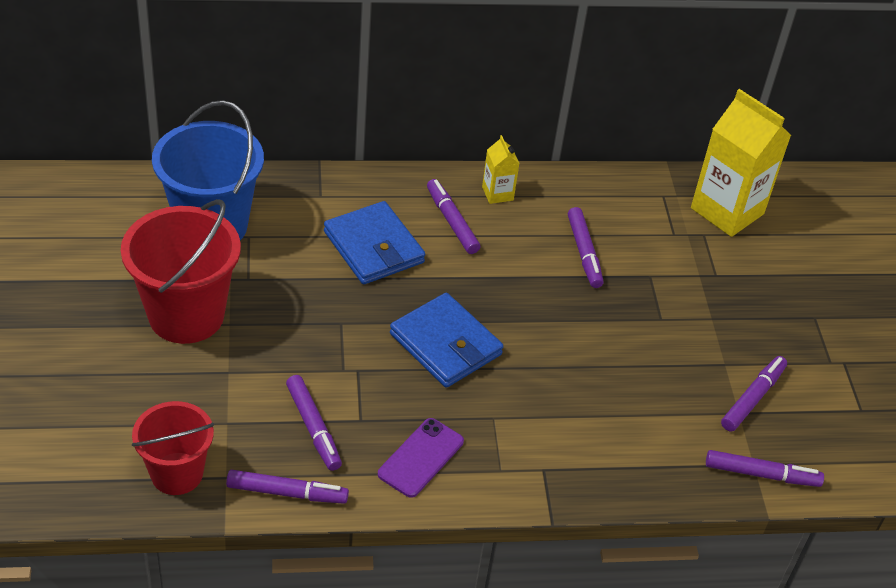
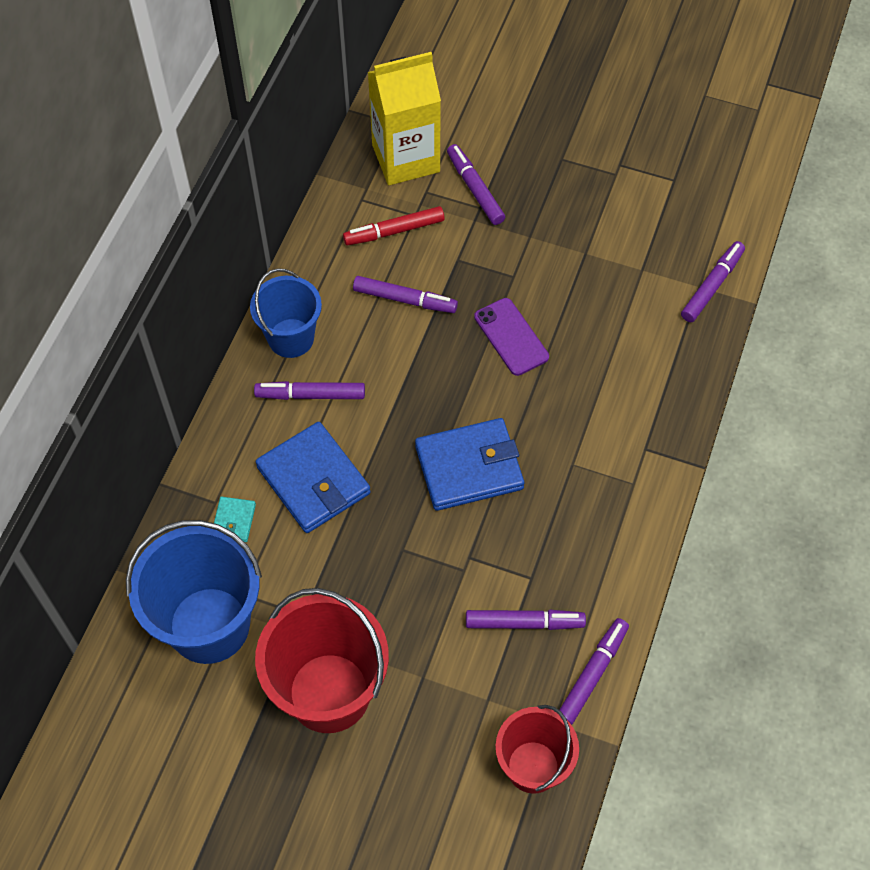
camera: 60 degrees left, 15 degrees up
blue wallet [324,201,425,284] -> blue wallet turned 60 degrees clockwise [256,422,371,533]
purple phone [378,418,464,498] -> purple phone moved to [474,298,549,376]
yellow carton [482,135,520,204] -> blue bucket [250,268,322,358]
purple marker [721,356,787,432] -> purple marker moved to [447,144,505,225]
none -> turquoise wallet [214,497,256,542]
none -> red marker [343,206,445,246]

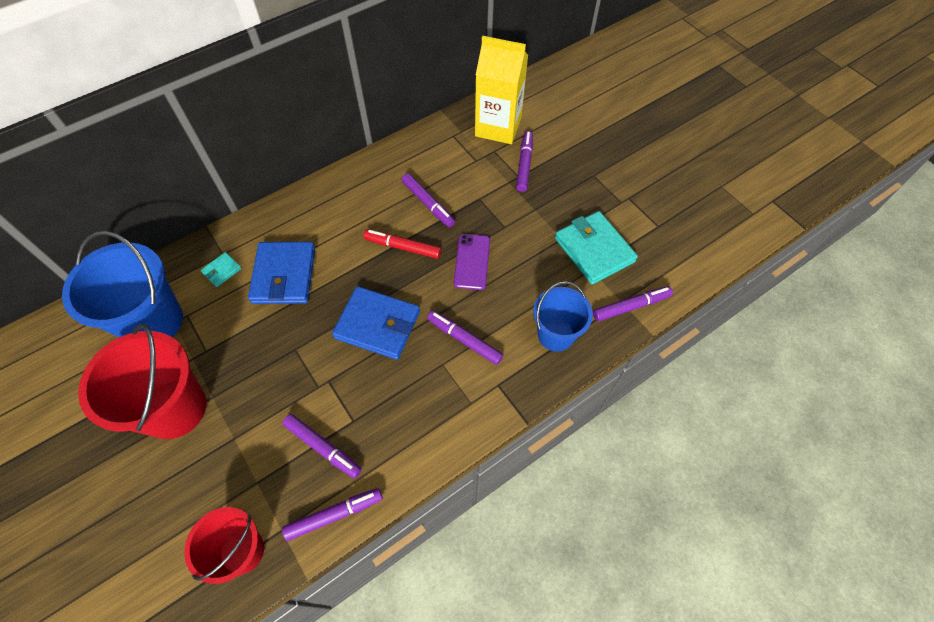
camera: 35 degrees right, 0 degrees up
blue bucket [250,268,322,358] -> blue bucket moved to [533,281,593,352]
purple marker [254,381,365,400] -> purple marker moved to [427,310,503,365]
red marker [343,206,445,246] -> red marker moved to [363,230,441,259]
none -> turquoise wallet [555,211,638,285]

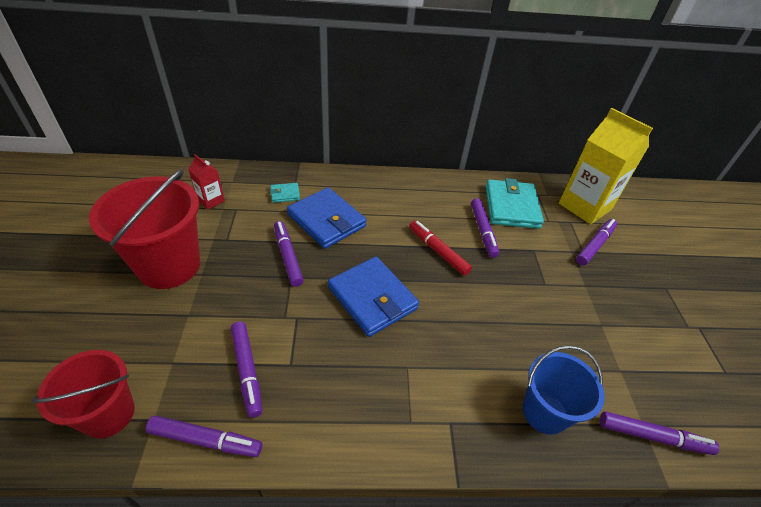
camera: 30 degrees right, 15 degrees down
blue bucket [62,231,183,338] -> red carton [188,154,225,210]
blue wallet [248,242,315,304] -> blue wallet turned 75 degrees counterclockwise [287,187,367,249]
purple marker [427,310,503,365] -> purple marker moved to [274,221,304,287]
purple phone [454,234,490,290] -> none
turquoise wallet [555,211,638,285] -> turquoise wallet moved to [485,178,544,229]

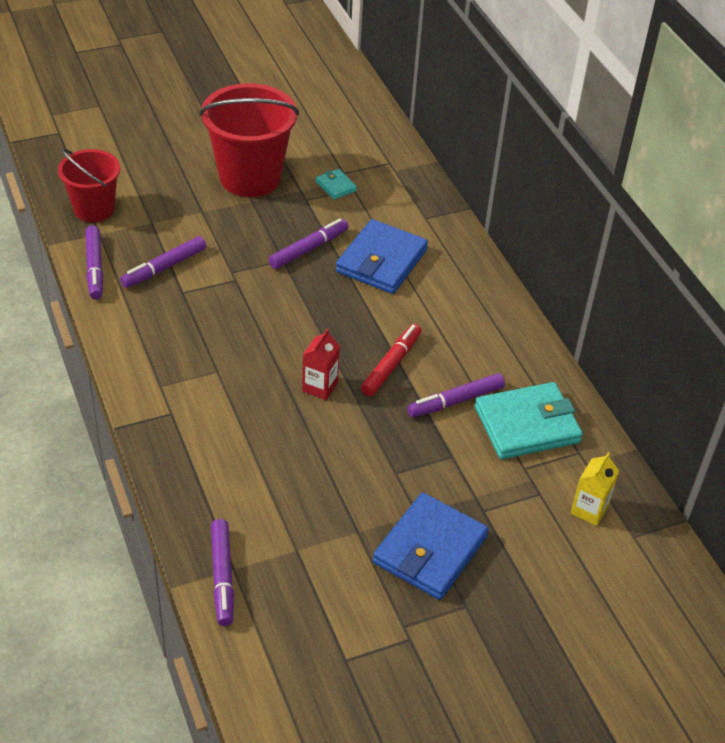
camera: 70 degrees right, 0 degrees up
red carton [188,154,225,210] -> red carton moved to [302,329,340,400]
turquoise wallet [270,183,300,203] -> turquoise wallet moved to [316,169,357,200]
blue wallet [328,257,419,337] -> blue wallet moved to [373,492,489,600]
blue bucket [523,345,605,435] -> none
yellow carton [559,108,653,224] -> yellow carton [571,452,619,526], size x0.48
purple marker [576,219,617,265] -> none

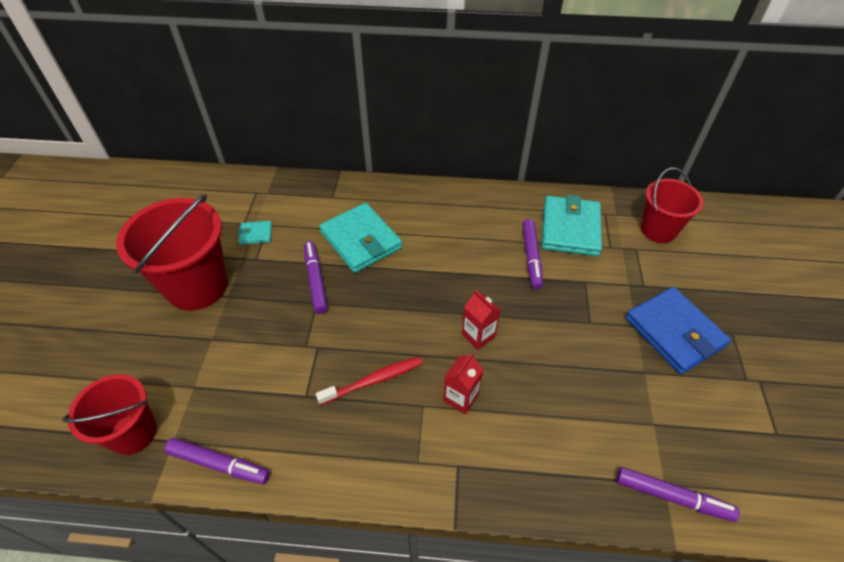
camera: 60 degrees left, 5 degrees up
purple marker [120,236,206,288] -> none
blue wallet [336,219,428,294] -> turquoise wallet [319,203,402,273]
red marker [361,324,422,396] -> none
yellow carton [571,452,619,526] -> red bucket [641,168,704,243]
none -> red toothbrush [316,356,423,405]
none -> red carton [443,353,483,414]

